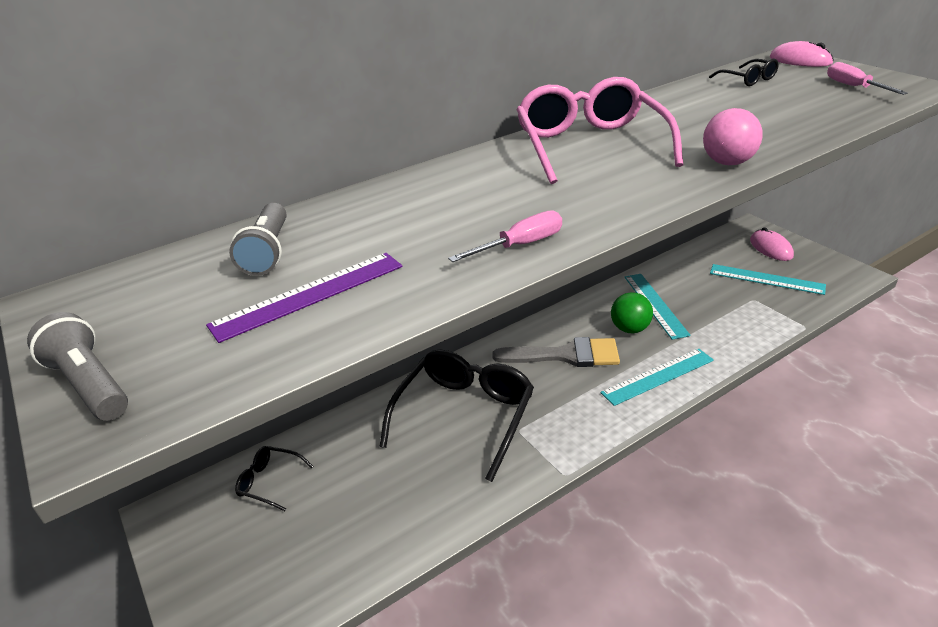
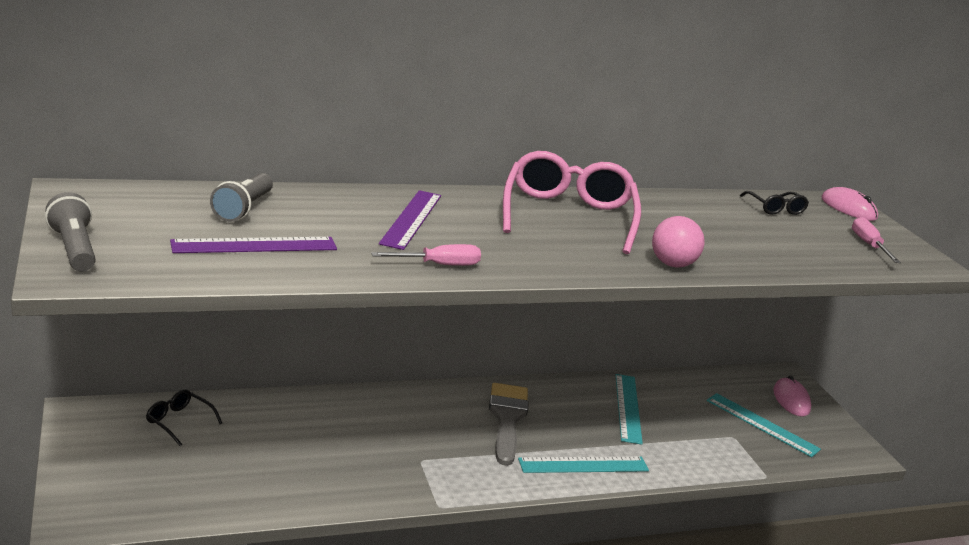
camera: 10 degrees right, 10 degrees down
black glasses [379,350,534,482] -> none
grey brush [492,337,620,367] -> grey brush turned 105 degrees counterclockwise [489,383,528,466]
green ball [611,292,653,333] -> none
none -> purple ruler [379,190,441,250]

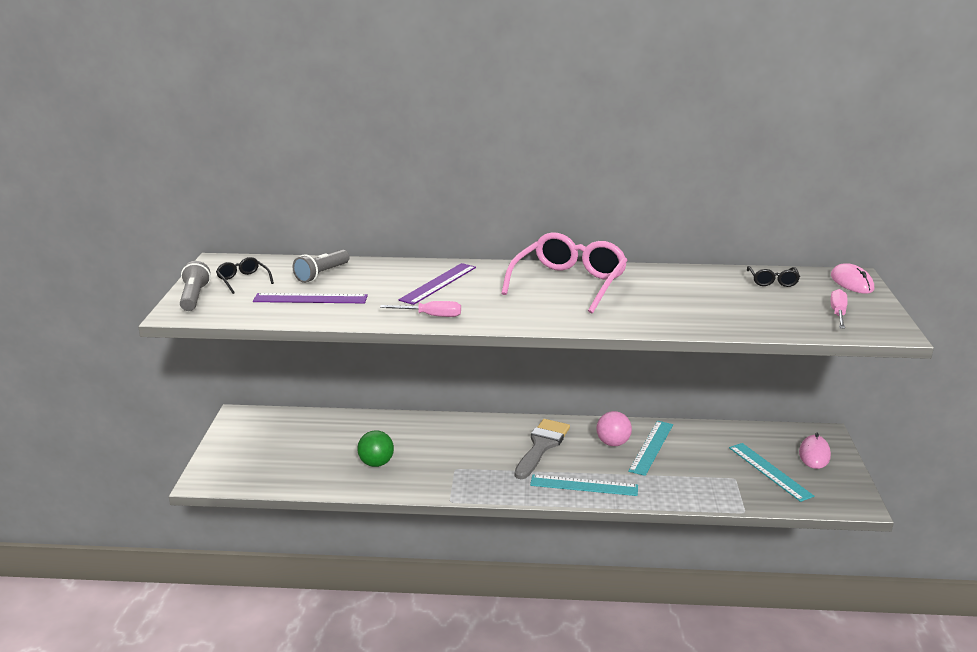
camera: 25 degrees right, 0 degrees up
black glasses [146,389,222,446] -> black glasses moved to [216,257,274,294]
pink ball [652,216,704,268] -> pink ball moved to [596,411,632,446]
none -> green ball [357,430,394,467]

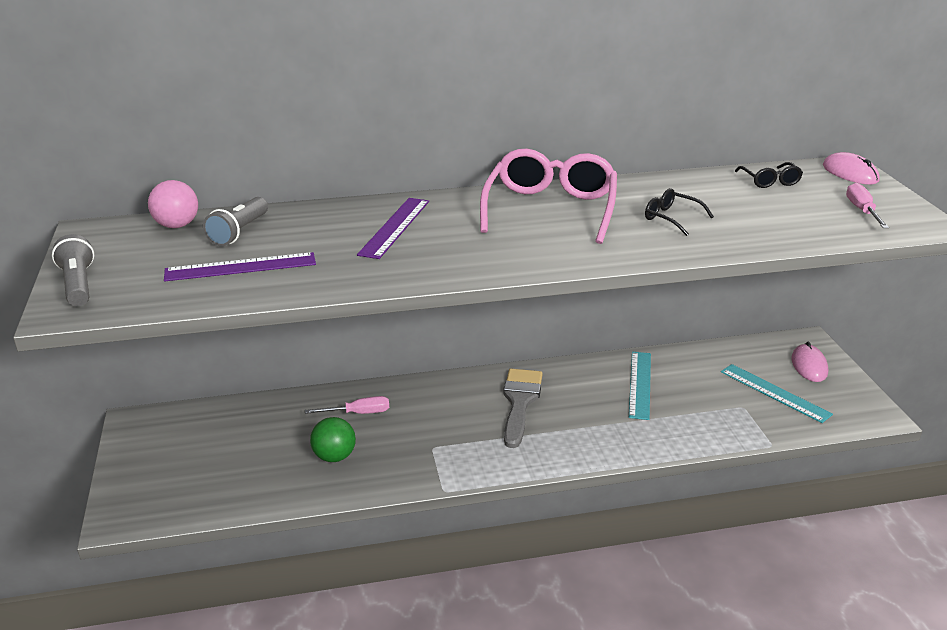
camera: 15 degrees left, 5 degrees up
black glasses [216,257,274,294] -> black glasses moved to [645,188,714,236]
pink screwdriver [380,301,461,317] -> pink screwdriver moved to [305,396,389,414]
turquoise ruler [530,475,638,496] -> none
pink ball [596,411,632,446] -> pink ball moved to [148,180,198,228]

